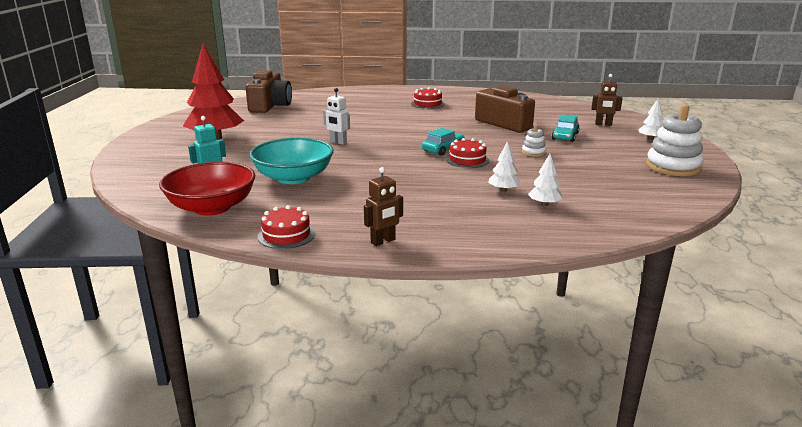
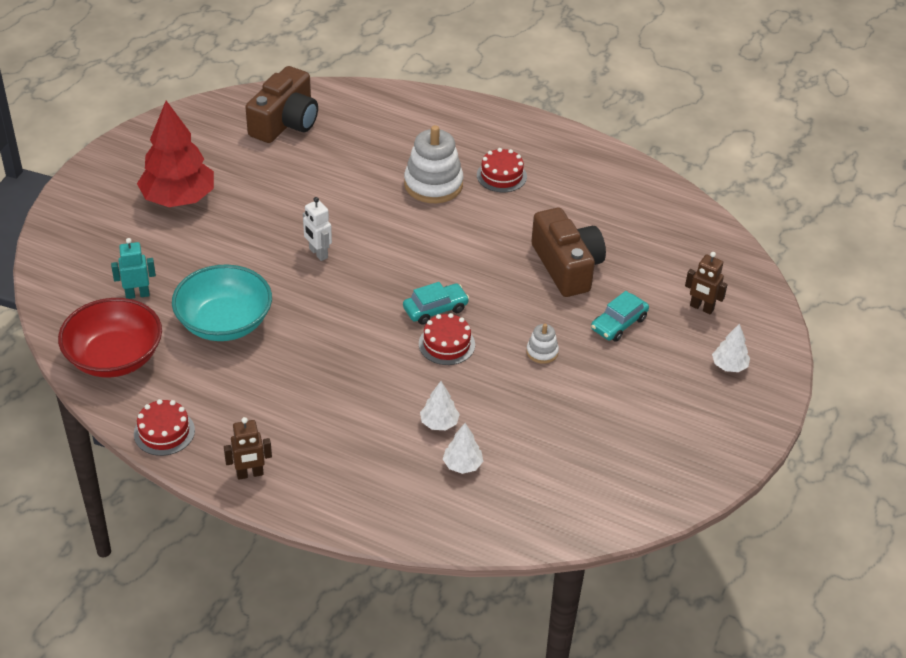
camera: 20 degrees right, 20 degrees up
white stacking toy [646,104,704,176] -> white stacking toy moved to [404,125,464,203]

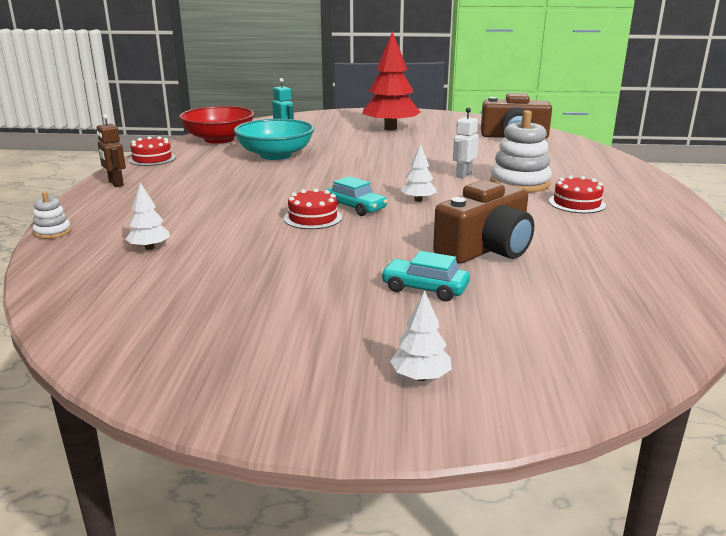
camera: 70 degrees right, 20 degrees down
white robot [303,197,332,261] -> white robot moved to [453,107,479,178]
white tree [420,381,460,430] -> white tree moved to [401,143,437,202]
white stacking toy [526,324,559,364] -> white stacking toy moved to [33,192,71,239]
brown robot [685,252,727,314] -> none

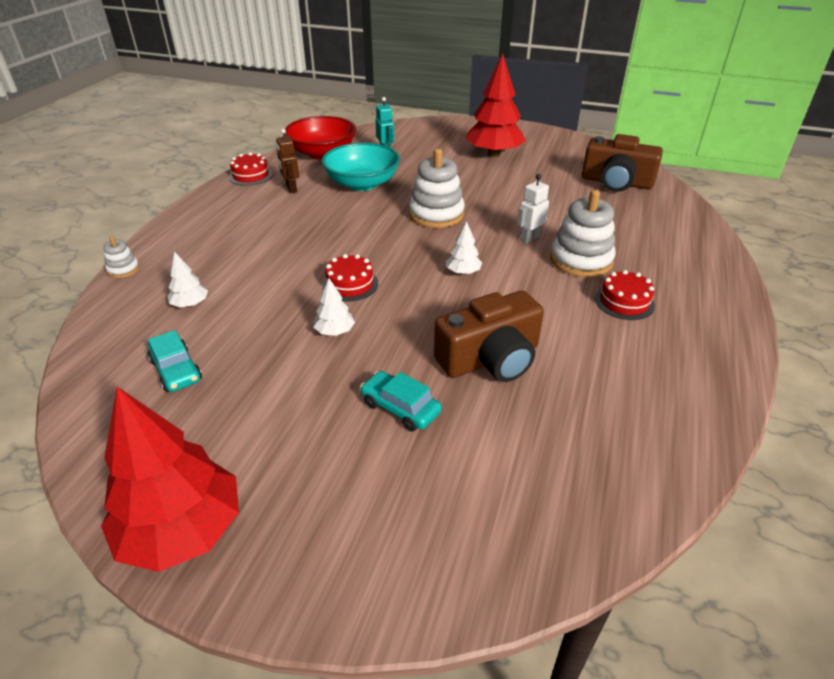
camera: 15 degrees right, 15 degrees up
brown robot [97,114,126,187] -> brown robot moved to [276,129,299,193]
turquoise car [327,176,388,216] -> turquoise car moved to [148,330,202,392]
white tree [390,290,452,381] -> white tree moved to [313,278,355,336]
none -> red tree [101,387,239,572]
none -> white stacking toy [409,149,465,228]

